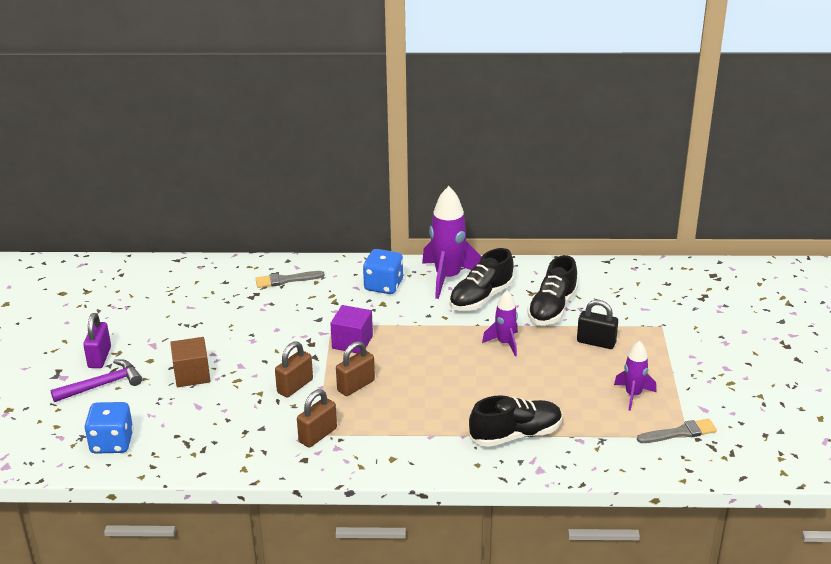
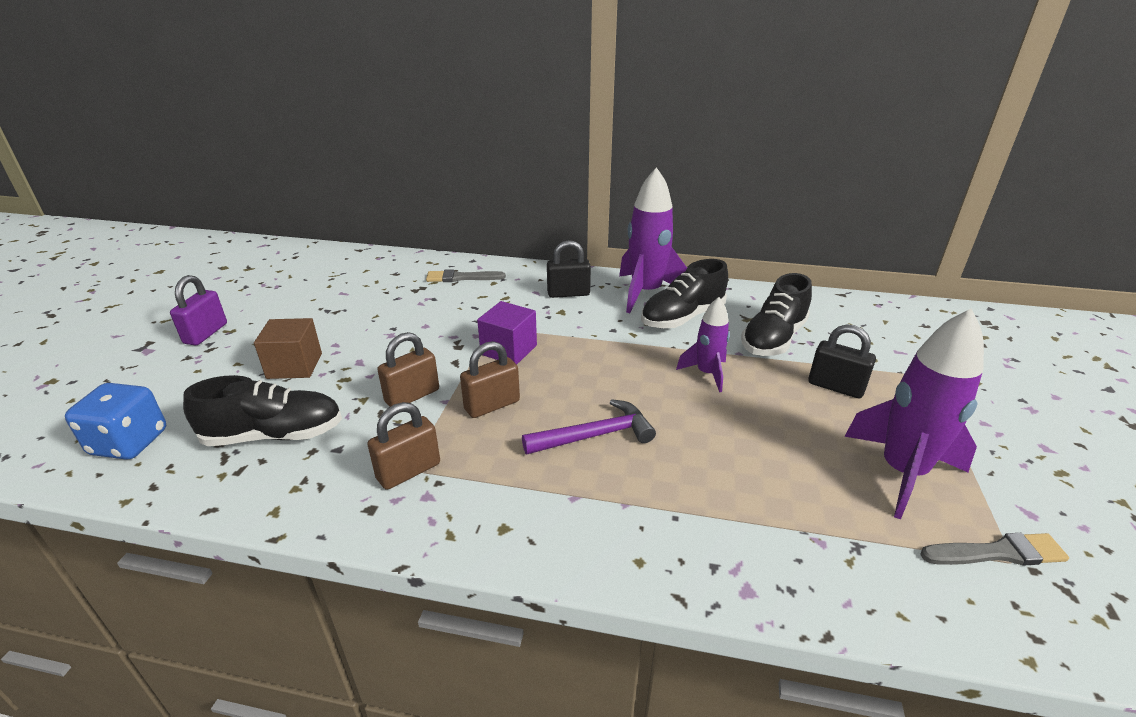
camera: 10 degrees right, 0 degrees up
purple hammer [50,360,142,402] -> purple hammer moved to [522,399,656,454]
blue dice [363,249,403,294] -> black padlock [547,240,591,298]
black shoe [469,396,562,447] -> black shoe moved to [183,375,342,446]
purple rocket [614,340,657,411] -> purple rocket [844,308,984,519], size x1.76

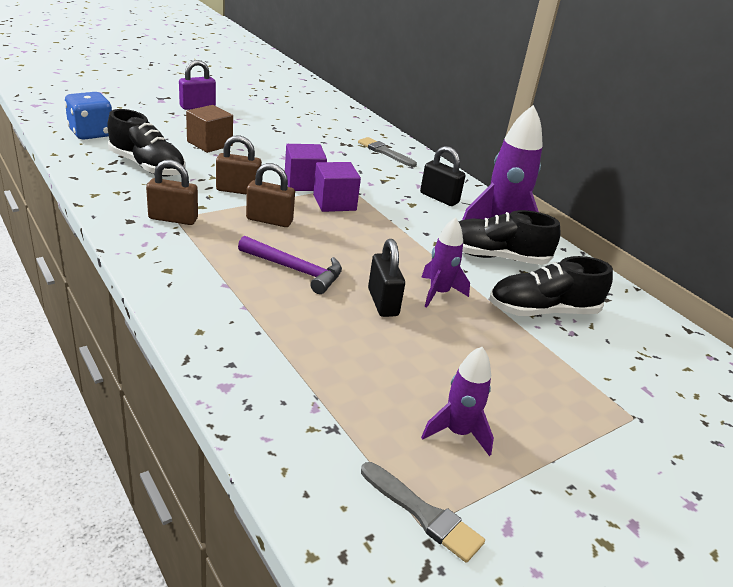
camera: 40 degrees right, 0 degrees up
black padlock [808,324,876,398] -> black padlock moved to [368,239,405,317]
purple rocket [844,308,984,519] -> purple rocket [421,347,494,456], size x0.57
none -> purple cube [285,144,327,191]

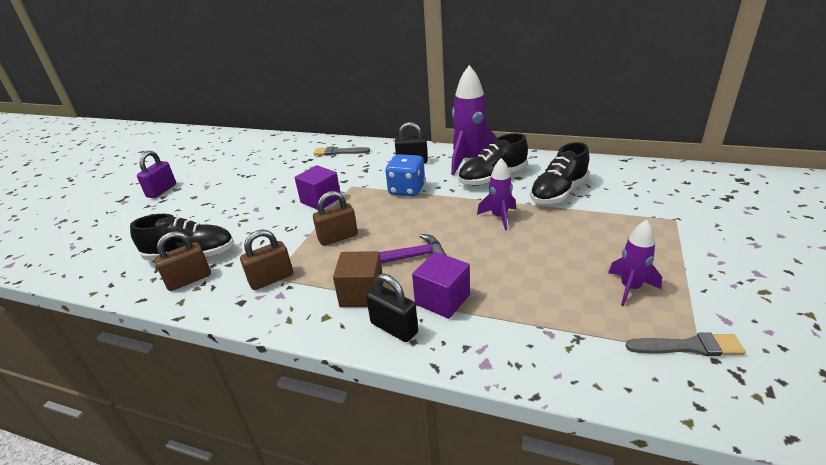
camera: 30 degrees left, 0 degrees up
blue dice [65,92,112,140] -> blue dice moved to [385,154,425,196]
brown cube [186,105,233,153] -> brown cube moved to [333,251,384,307]
brown padlock [216,135,262,195] -> brown padlock moved to [154,231,211,291]
purple cube [313,162,361,212] -> purple cube moved to [412,252,470,319]
black padlock [368,239,405,317] -> black padlock moved to [366,273,418,342]

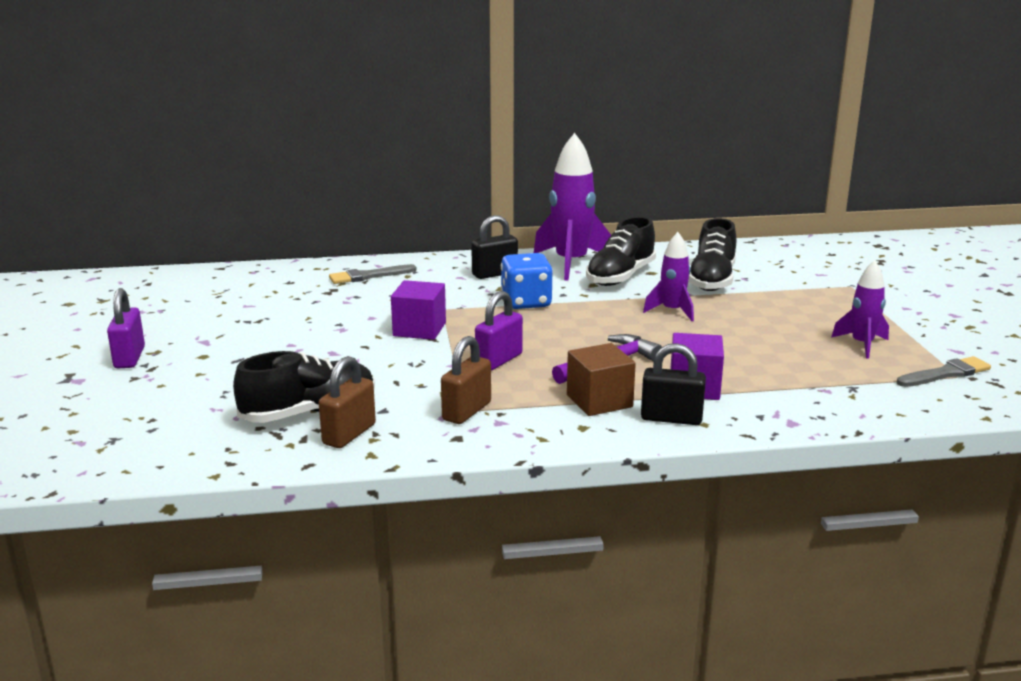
camera: 30 degrees left, 10 degrees down
brown padlock [313,191,358,246] -> purple padlock [475,291,523,370]

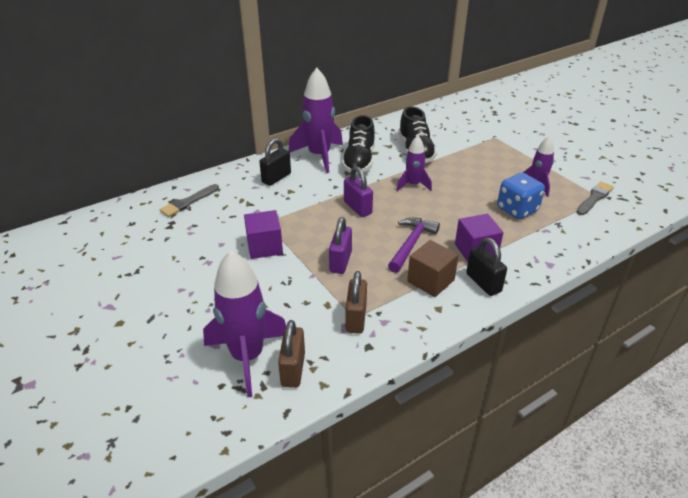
camera: 25 degrees left, 15 degrees up
purple padlock [107,288,145,368] -> purple padlock moved to [344,166,373,217]
black shoe [233,351,375,423] -> purple rocket [203,250,286,397]
blue dice [501,253,553,309] -> blue dice moved to [497,173,545,219]
black padlock [641,343,706,425] -> black padlock turned 75 degrees clockwise [466,238,507,296]

